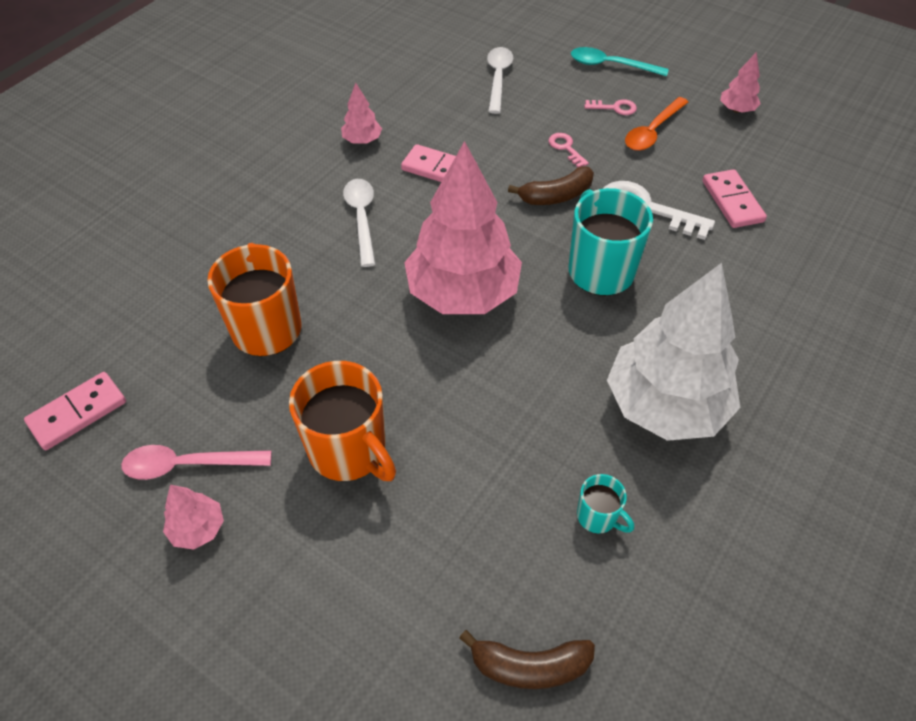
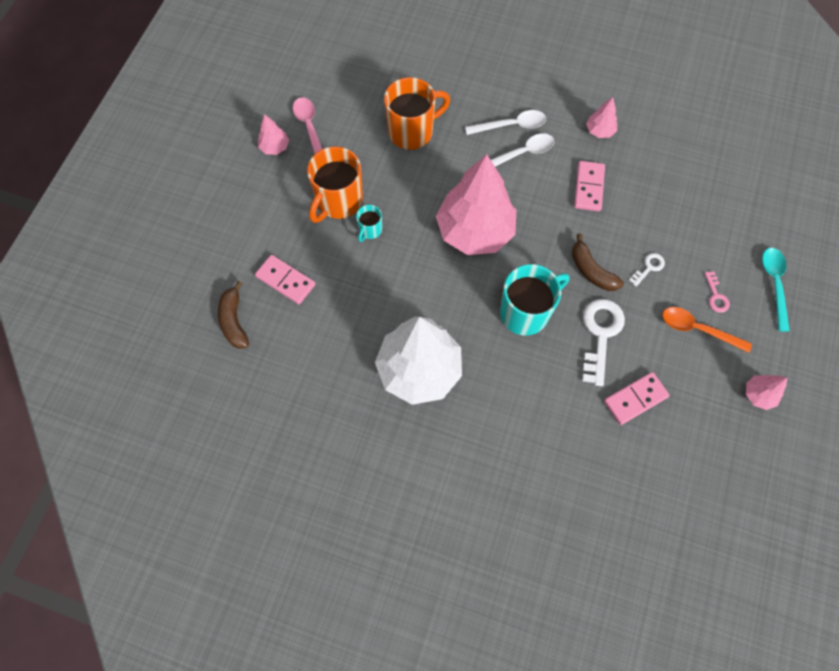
camera: 75 degrees right, 15 degrees up
pink domino [24,372,126,450] -> pink domino moved to [255,255,315,304]
white spoon [487,47,513,114] -> white spoon moved to [465,110,546,135]
pink key [548,133,589,167] -> white key [629,253,665,287]
turquoise mug [577,474,634,533] -> turquoise mug moved to [356,205,382,242]

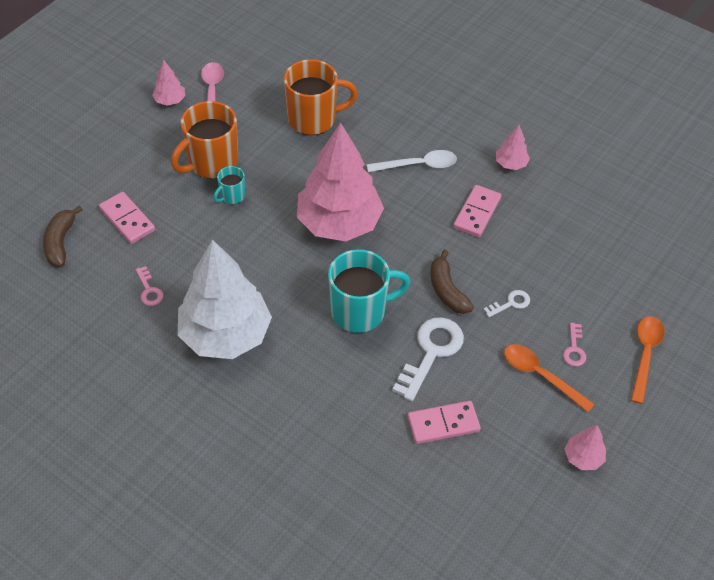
camera: 15 degrees right, 15 degrees down
white spoon [465,110,546,135] -> none
turquoise spoon [762,248,790,332] -> orange spoon [631,316,665,404]
none -> pink key [136,266,163,306]

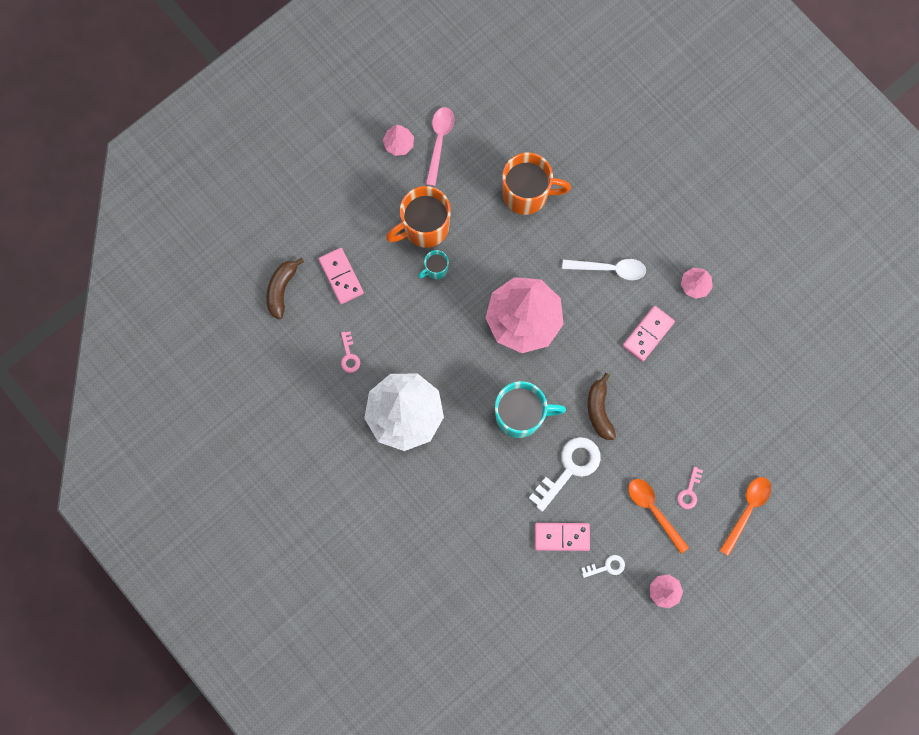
camera: 15 degrees right, 25 degrees up
white key [484,290,530,317] -> white key moved to [581,555,625,578]

